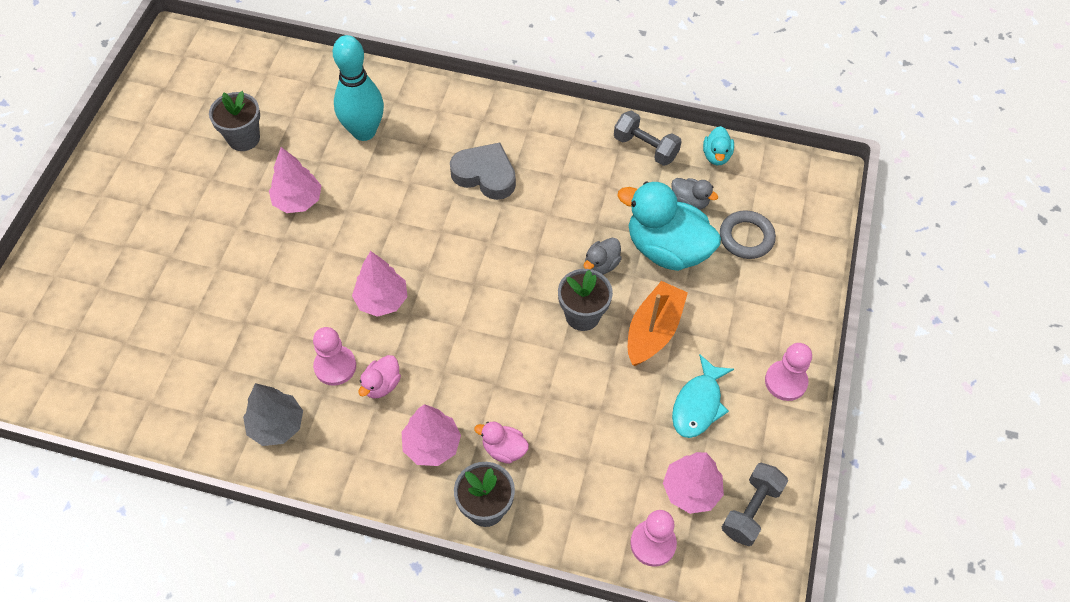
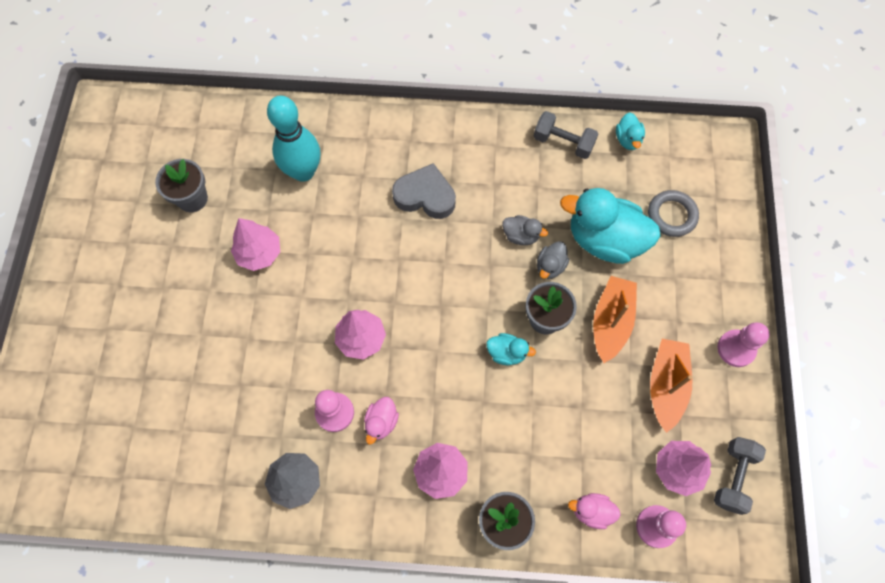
camera: 10 degrees left, 10 degrees up
pink duck [474,422,529,464] -> pink duck moved to [568,493,621,529]
grey duck [671,178,718,210] -> grey duck moved to [502,215,548,245]
turquoise fish [672,355,734,438] -> orange boat [650,339,692,433]
none -> turquoise duck [487,333,536,365]

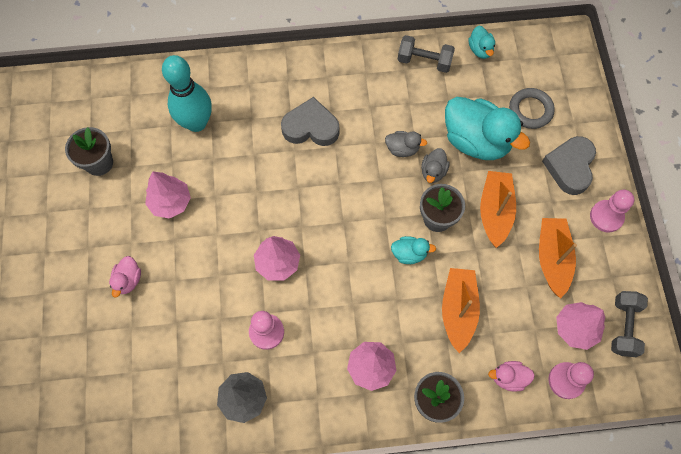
camera: 10 degrees left, 0 degrees up
pink duck [364,397,399,445] -> pink duck moved to [109,256,141,297]
turquoise duck [560,188,661,264] -> turquoise duck turned 150 degrees counterclockwise [445,97,530,160]
none -> orange boat [442,268,480,353]
none -> grey heart [542,136,596,195]

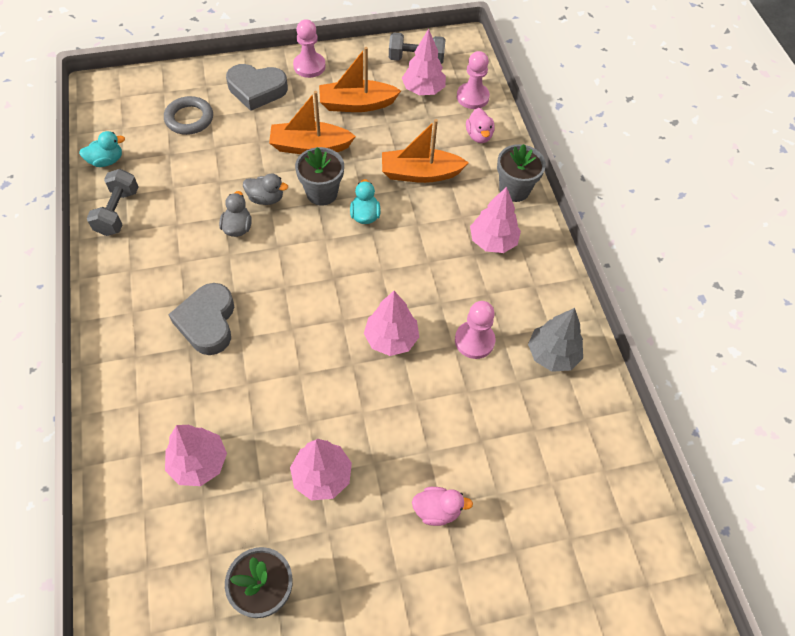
camera: 100 degrees left, 10 degrees down
turquoise bowling pin [162,55,212,132] -> pink tree [165,425,227,486]
turquoise duck [445,97,530,160] -> none

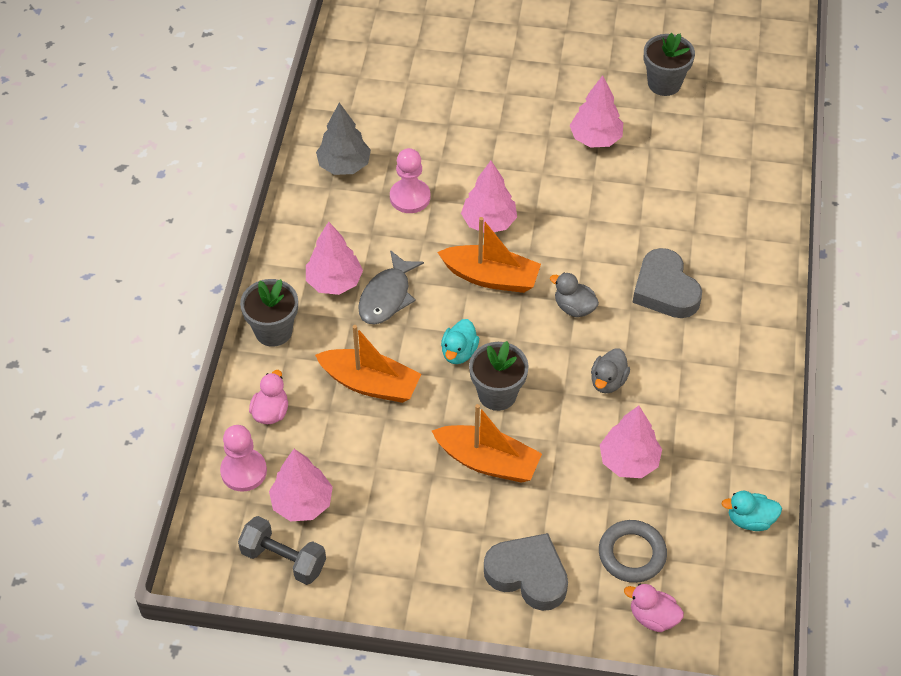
camera: 155 degrees left, 5 degrees down
grey dumbbell [87,169,138,236] -> none
pink tree [165,425,227,486] -> pink tree moved to [600,406,662,478]
grey heart [168,283,234,355] -> grey heart turned 135 degrees clockwise [633,248,702,318]
grey duck [243,173,288,205] -> grey duck moved to [550,273,599,317]
pink pawn [293,19,326,78] -> none
orange boat [319,47,401,112] -> orange boat moved to [437,217,541,293]
pink duck [412,487,473,526] -> pink duck moved to [624,584,684,632]
none -> grey fish [358,250,424,324]

